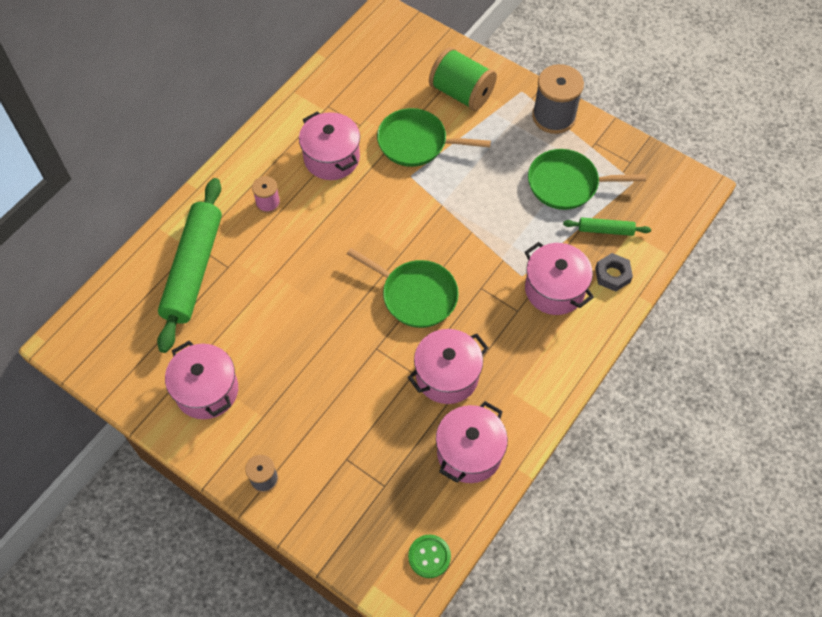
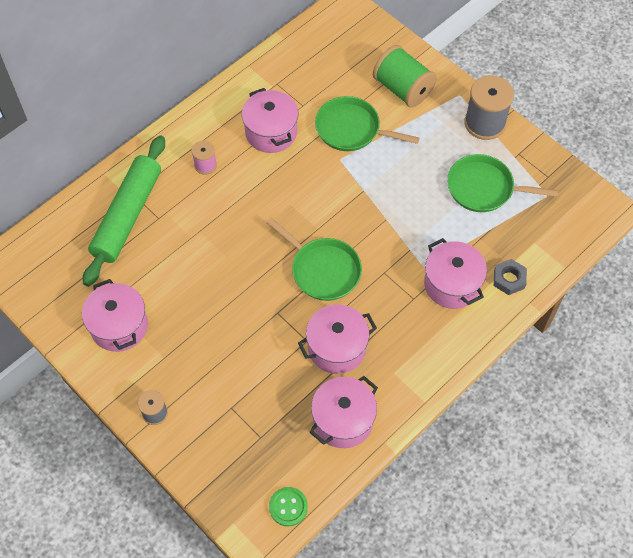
camera: 10 degrees right, 0 degrees up
green rolling pin [563,217,651,236] -> none

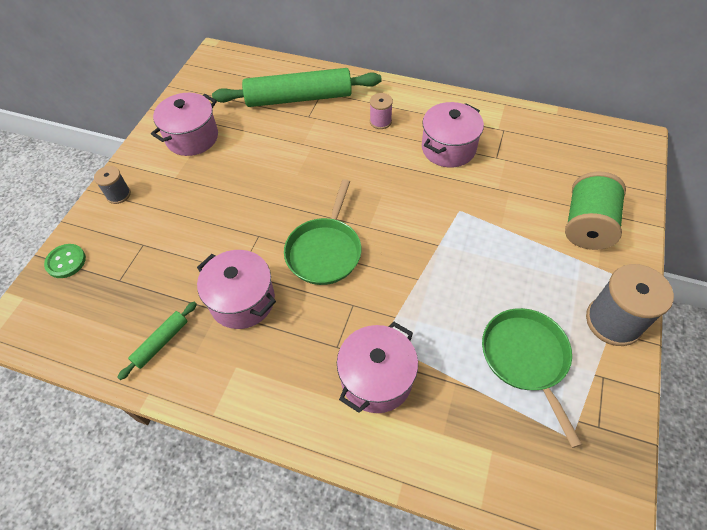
camera: 65 degrees right, 5 degrees down
green button [269,487,308,526] -> green button moved to [44,244,86,278]
pink pot [309,376,378,448] -> green rolling pin [117,302,197,380]
green pan [315,96,419,151] -> none
grey nut [494,259,527,295] -> none

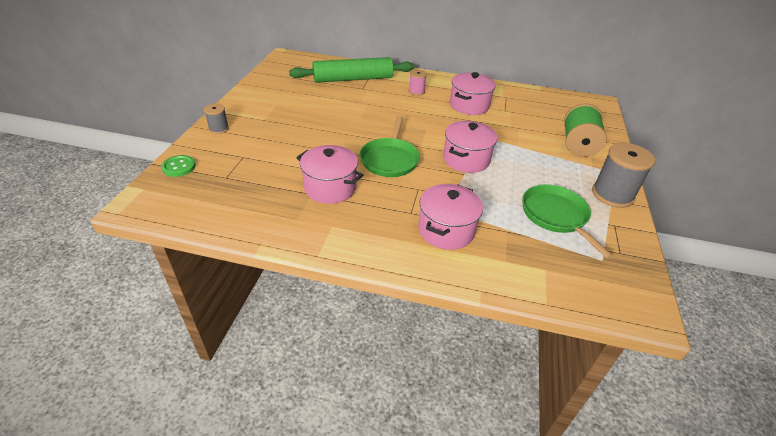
camera: 10 degrees left, 15 degrees down
green rolling pin [117,302,197,380] -> none
pink pot [151,93,218,156] -> pink pot moved to [443,121,498,173]

